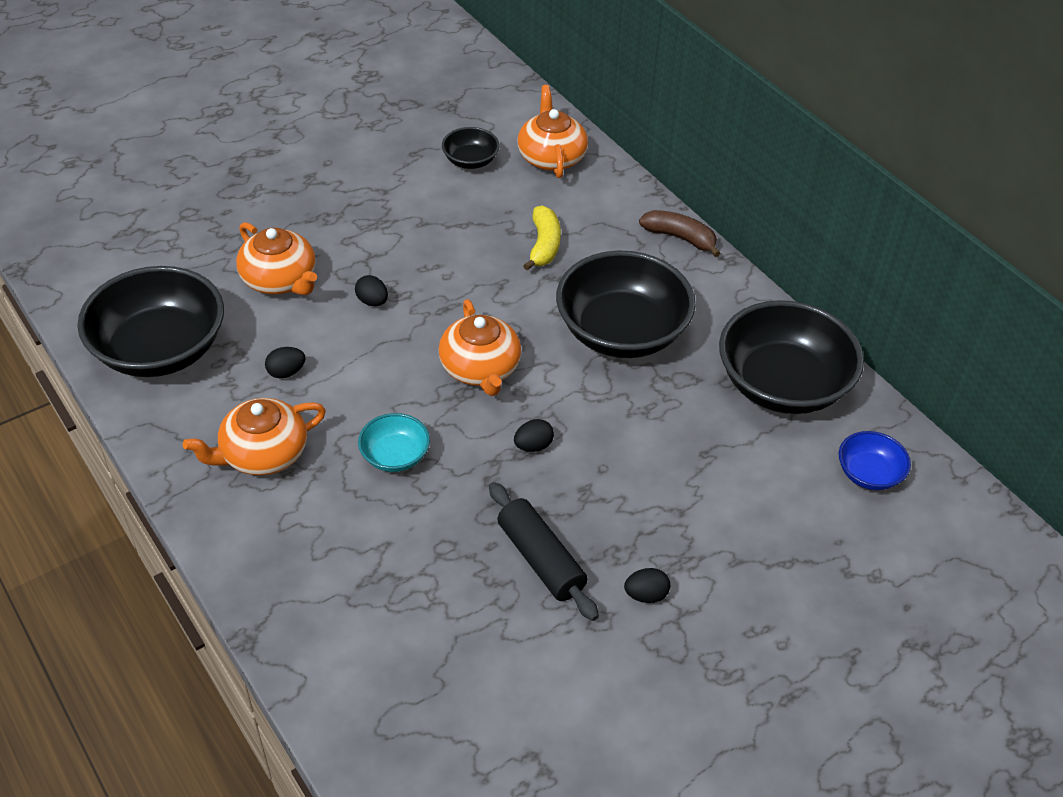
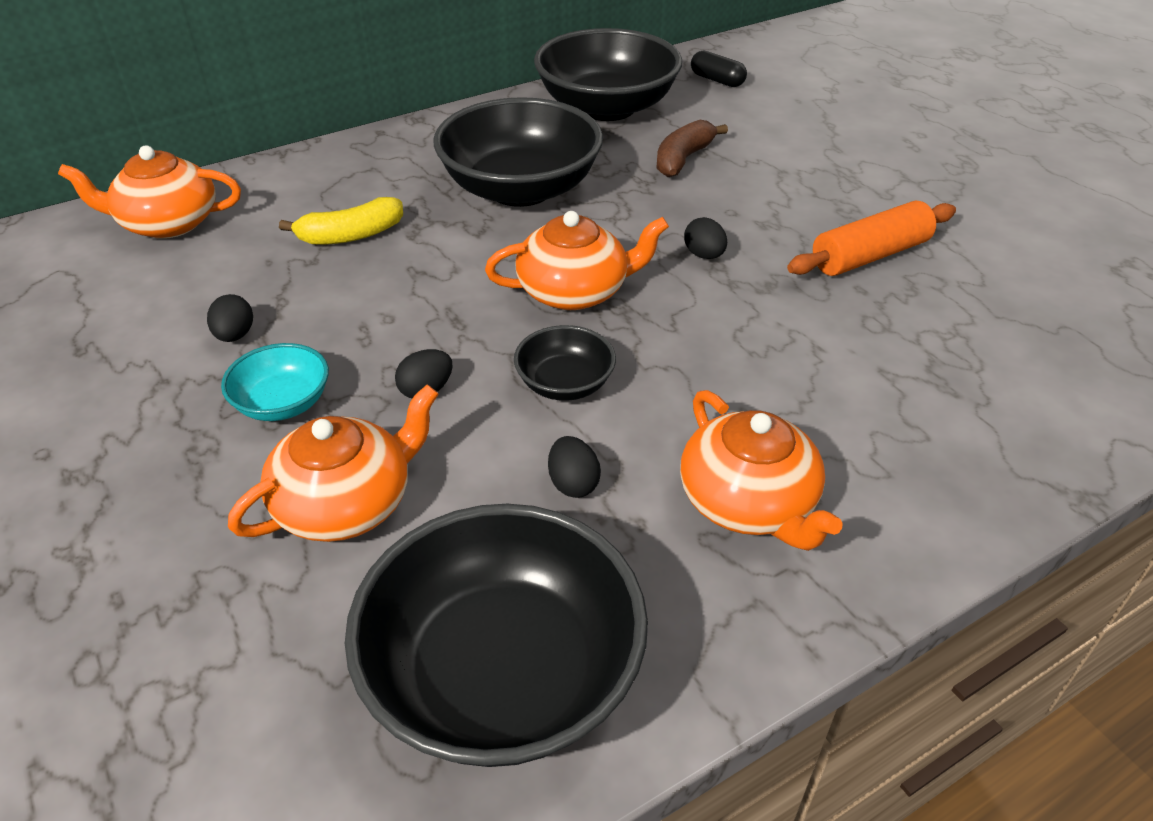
camera: 85 degrees left, 5 degrees down
turquoise bowl [358,413,430,472] -> turquoise bowl moved to [221,343,329,421]
black bowl [442,127,499,169] -> black bowl moved to [514,325,616,401]
black rolling pin [489,482,599,621] -> orange rolling pin [787,201,956,276]
yellow banana [523,206,561,271] -> yellow banana turned 150 degrees clockwise [279,197,403,245]
black egg [624,568,670,603] -> black egg moved to [207,294,253,342]
brown banana [639,210,721,257] -> brown banana moved to [657,120,728,177]
blue bowl [839,431,911,490] -> black capsule [691,50,747,87]

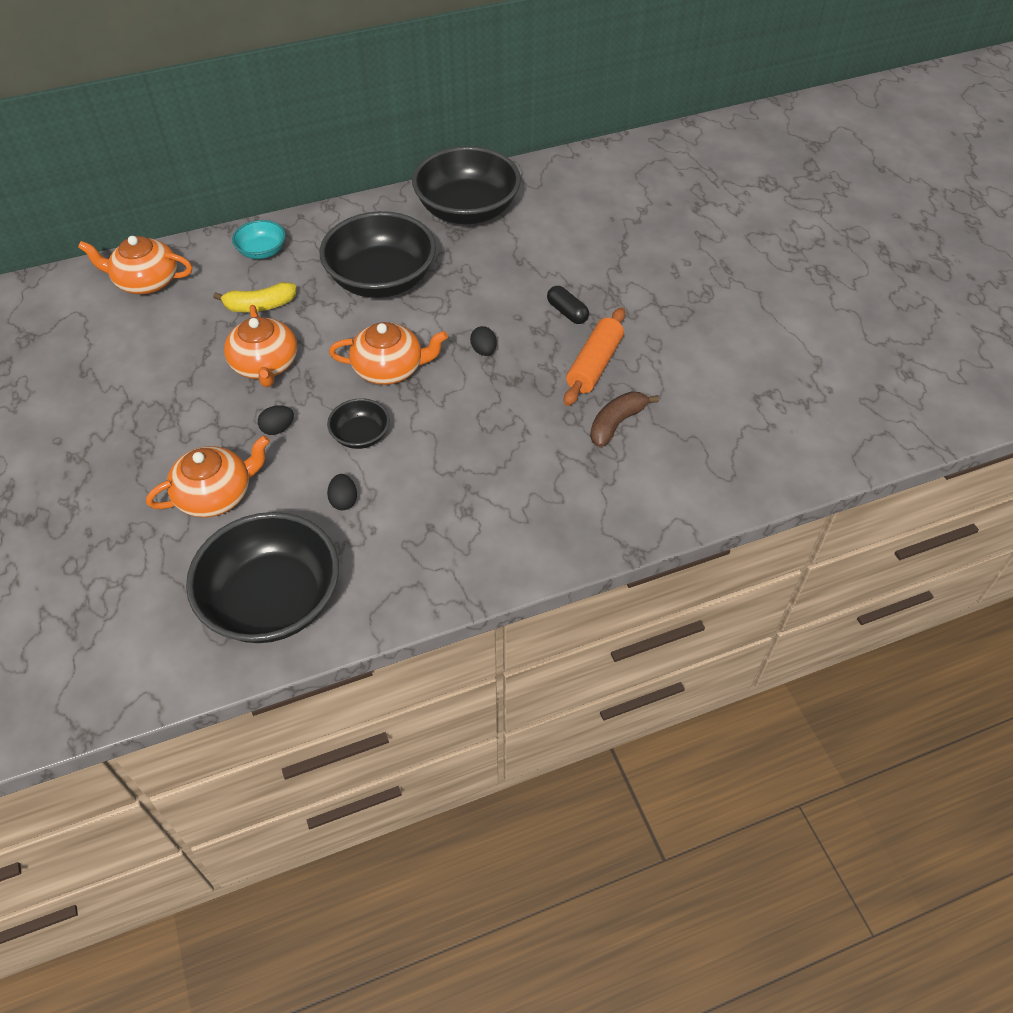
camera: 10 degrees right, 10 degrees up
black egg [207,294,253,342] -> none
turquoise bowl [221,343,329,421] -> turquoise bowl moved to [232,220,286,259]
brown banana [657,120,728,177] -> brown banana moved to [590,391,659,447]
orange teapot [680,390,843,551] -> orange teapot moved to [224,305,297,387]
black capsule [691,50,747,87] -> black capsule moved to [547,286,589,324]
orange rolling pin [787,201,956,276] -> orange rolling pin turned 45 degrees counterclockwise [564,308,625,406]

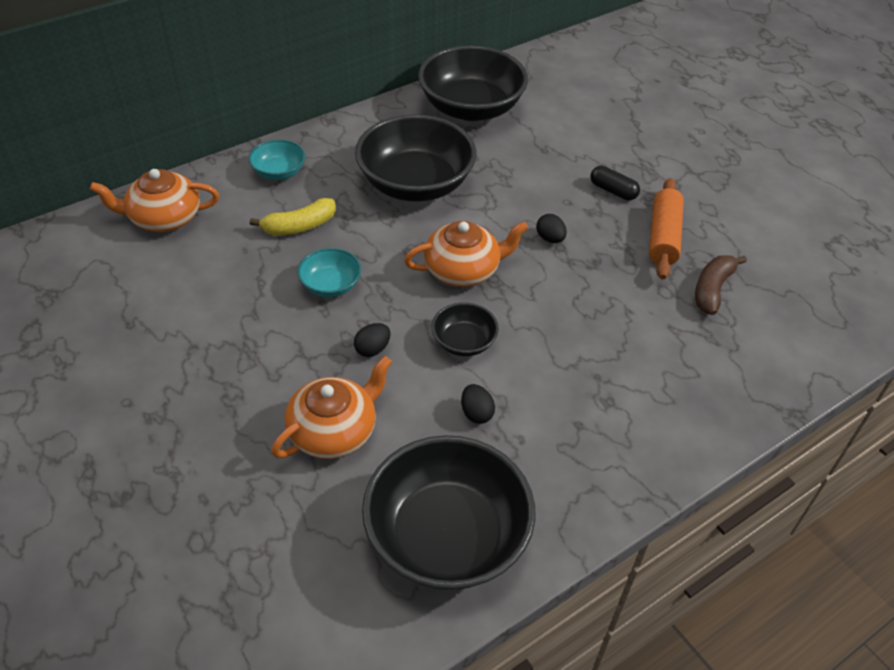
camera: 15 degrees left, 5 degrees down
orange teapot [224,305,297,387] -> turquoise bowl [297,248,362,297]

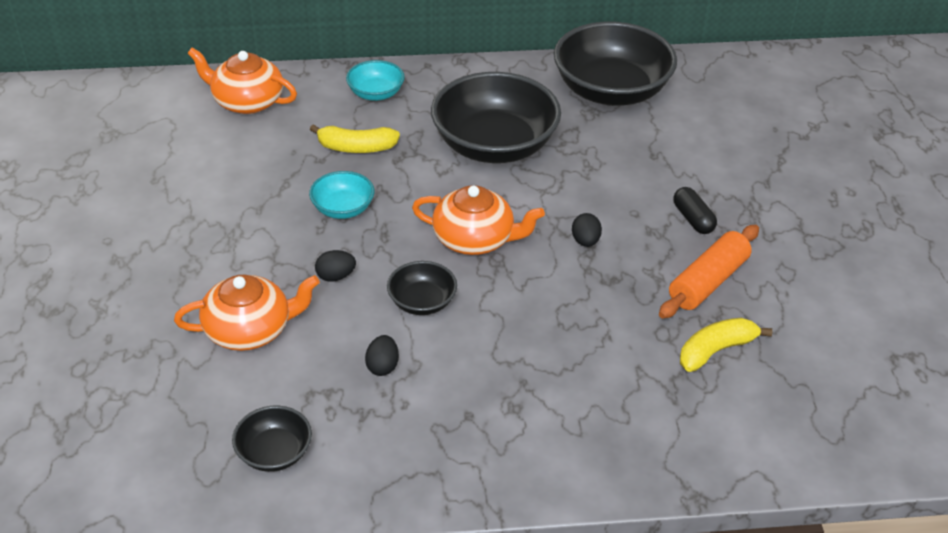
camera: 30 degrees right, 5 degrees down
black bowl [362,435,535,590] -> black bowl [232,406,312,472], size x0.48
brown banana [695,255,747,315] -> yellow banana [680,318,772,372]

